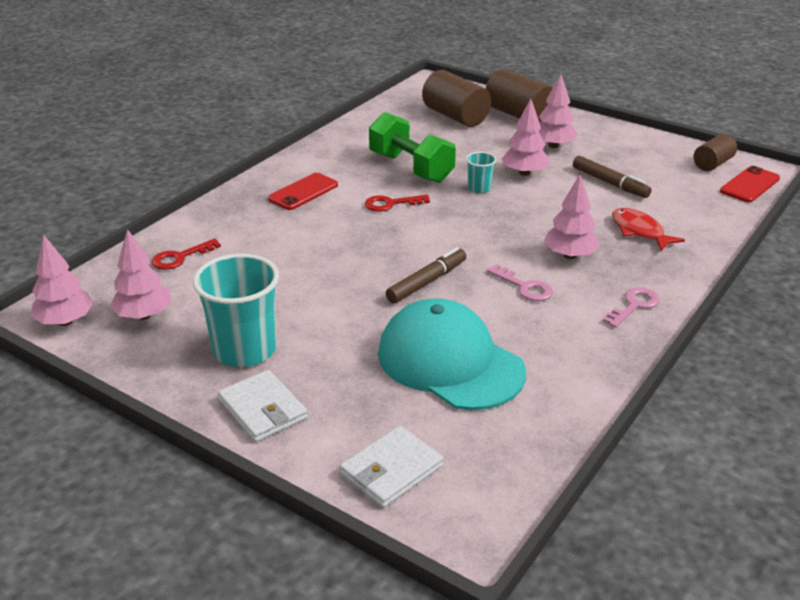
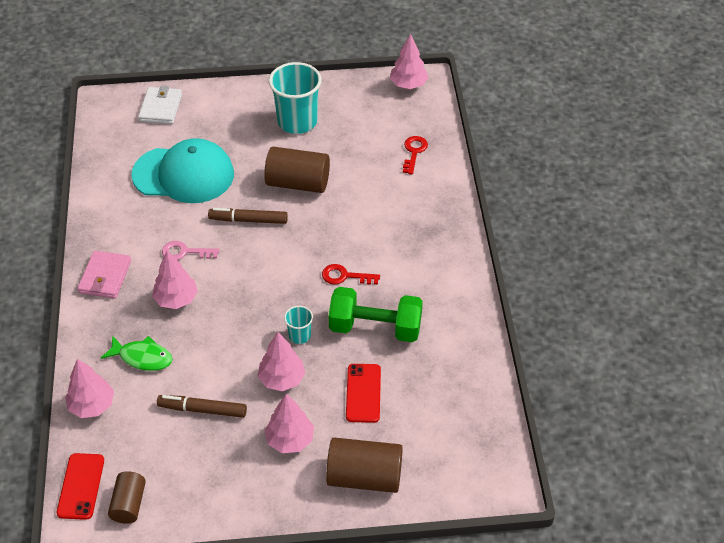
camera: 140 degrees right, 15 degrees up
pink tree [110,229,172,320] -> pink tree moved to [65,359,114,418]
white wallet [218,370,308,442] -> none
red phone [268,173,338,210] -> red phone moved to [346,364,381,423]
red key [365,195,430,212] -> red key turned 120 degrees counterclockwise [322,264,380,285]
brown marker [386,247,466,303] -> brown marker turned 90 degrees clockwise [208,208,288,224]
brown cylinder [422,70,491,127] -> brown cylinder moved to [264,147,330,193]
pink key [603,287,660,328] -> pink wallet [78,251,131,298]
red fish [612,208,685,251] -> green fish [101,335,173,371]

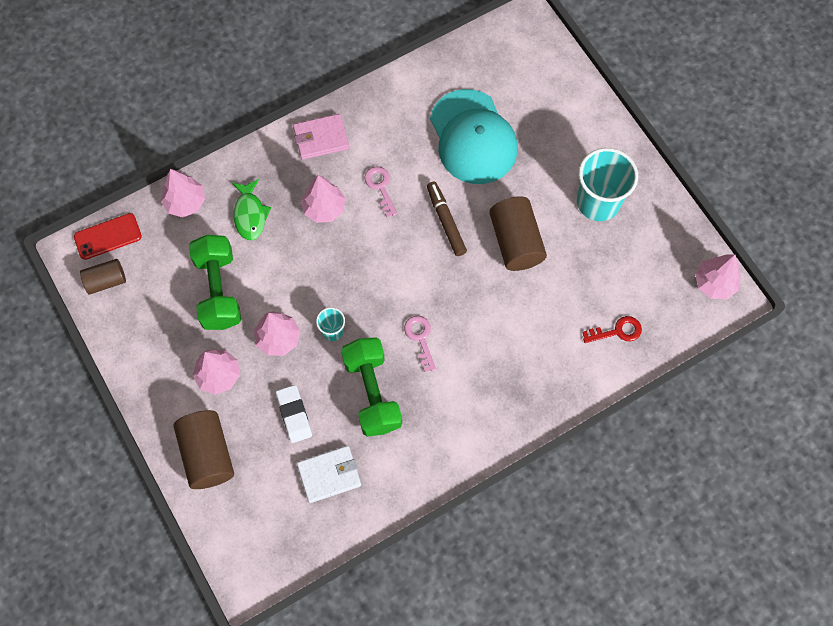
camera: 65 degrees right, 20 degrees up
white wallet [138,86,182,124] -> white wallet moved to [297,446,361,503]
brown marker [157,395,247,418] -> green dumbbell [189,235,241,330]
red key [322,264,380,285] -> pink key [404,315,436,372]
red phone [346,364,381,423] -> white eraser [276,385,312,443]

